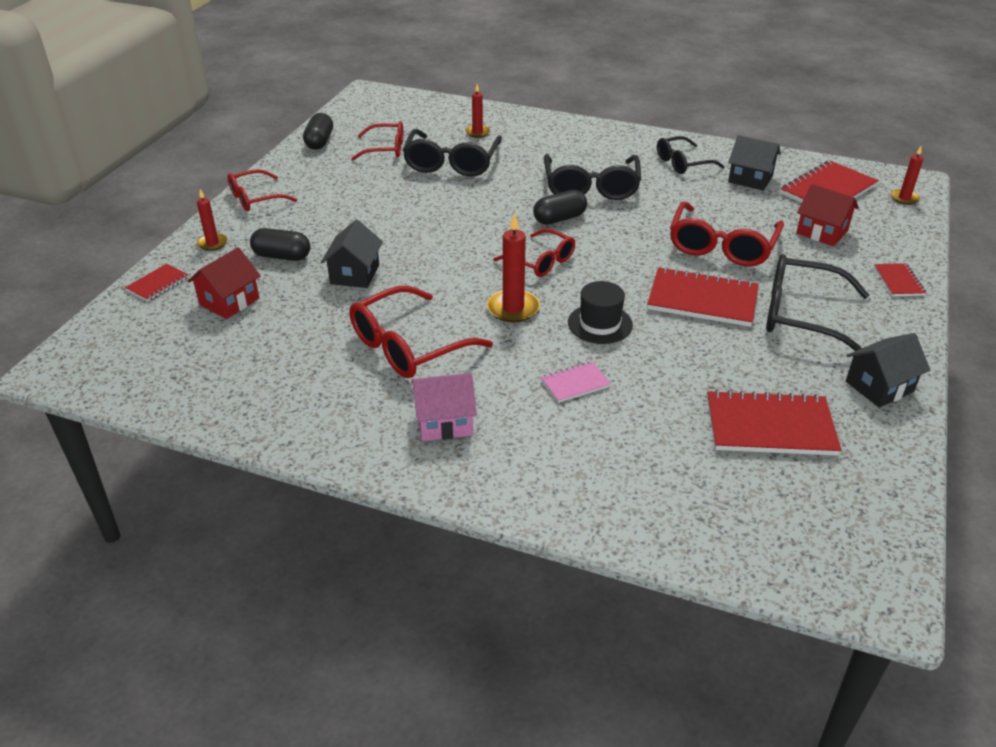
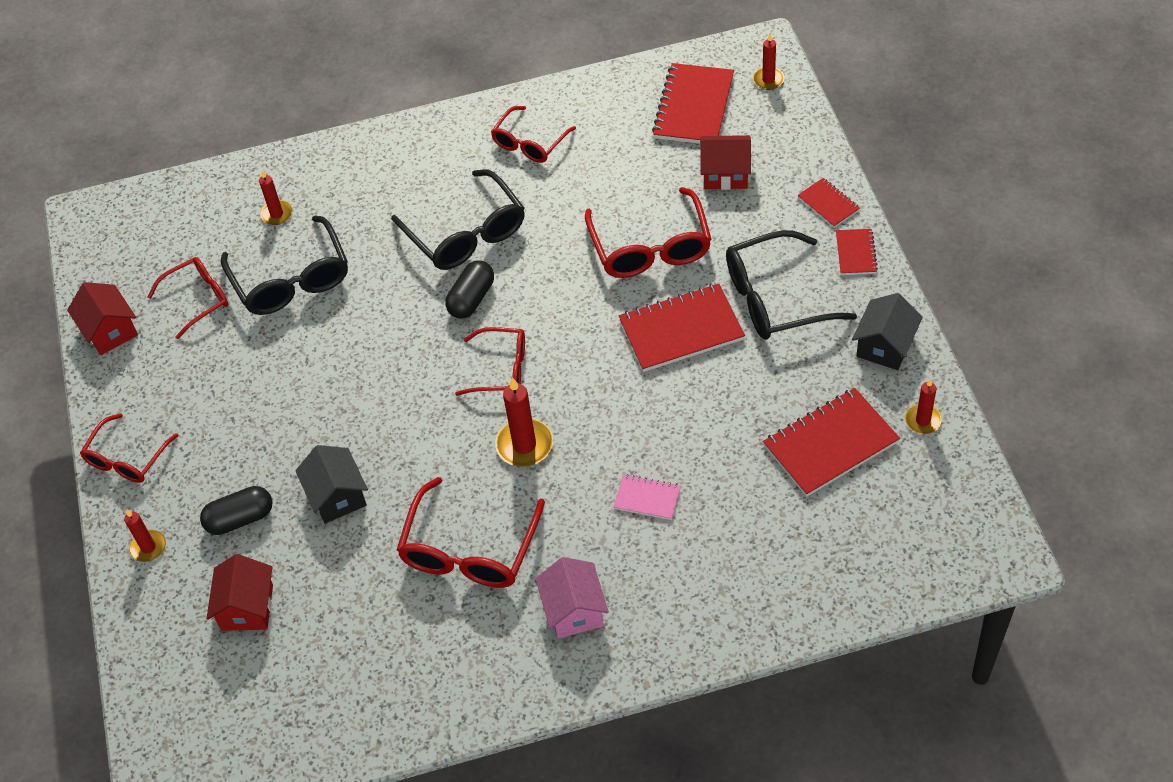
camera: 30 degrees left, 15 degrees up
red notebook [125,264,189,301] -> red notebook moved to [836,229,878,275]
black capsule [303,113,333,150] -> red house [67,282,138,355]
pink house [411,373,477,441] -> pink house turned 60 degrees counterclockwise [536,557,609,639]
pink notebook [541,362,611,403] -> pink notebook turned 75 degrees clockwise [614,474,681,520]
black hat [568,281,633,344] -> none
black glasses [657,136,725,174] -> red glasses [491,106,576,163]
black house [728,135,781,191] -> none
none -> red candle [905,378,942,434]

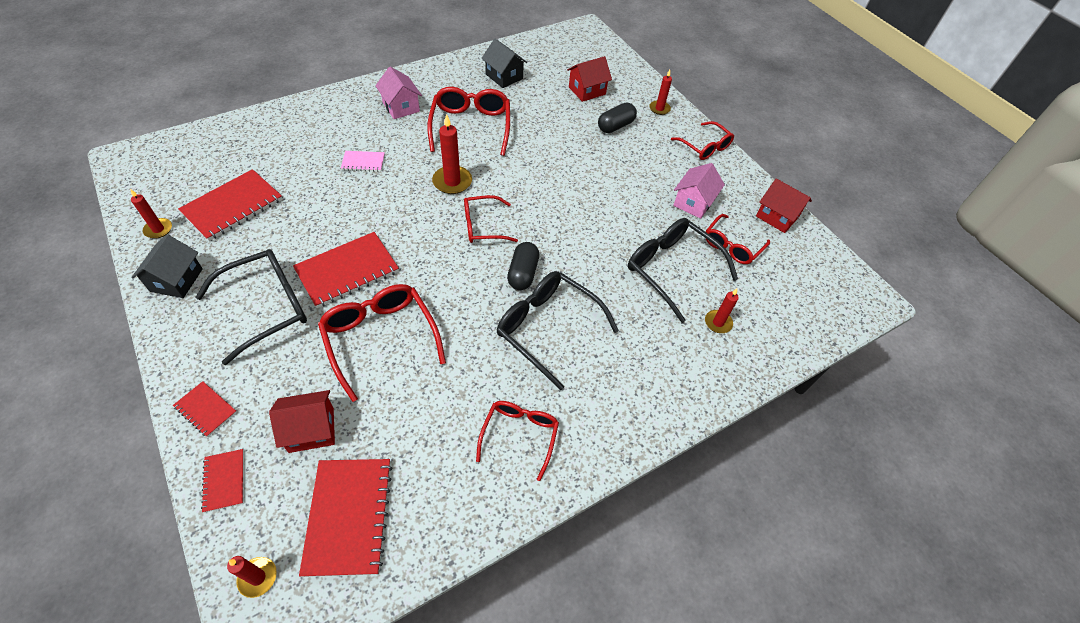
camera: 155 degrees right, 0 degrees up
red glasses [80,413,179,483] -> red glasses turned 135 degrees clockwise [671,121,734,160]
red house [207,554,273,631] -> red house turned 75 degrees clockwise [567,56,612,102]
black house [295,445,368,524] -> black house moved to [481,39,527,88]
red notebook [836,229,878,275] -> red notebook moved to [201,449,244,513]
none -> pink house [673,163,725,219]

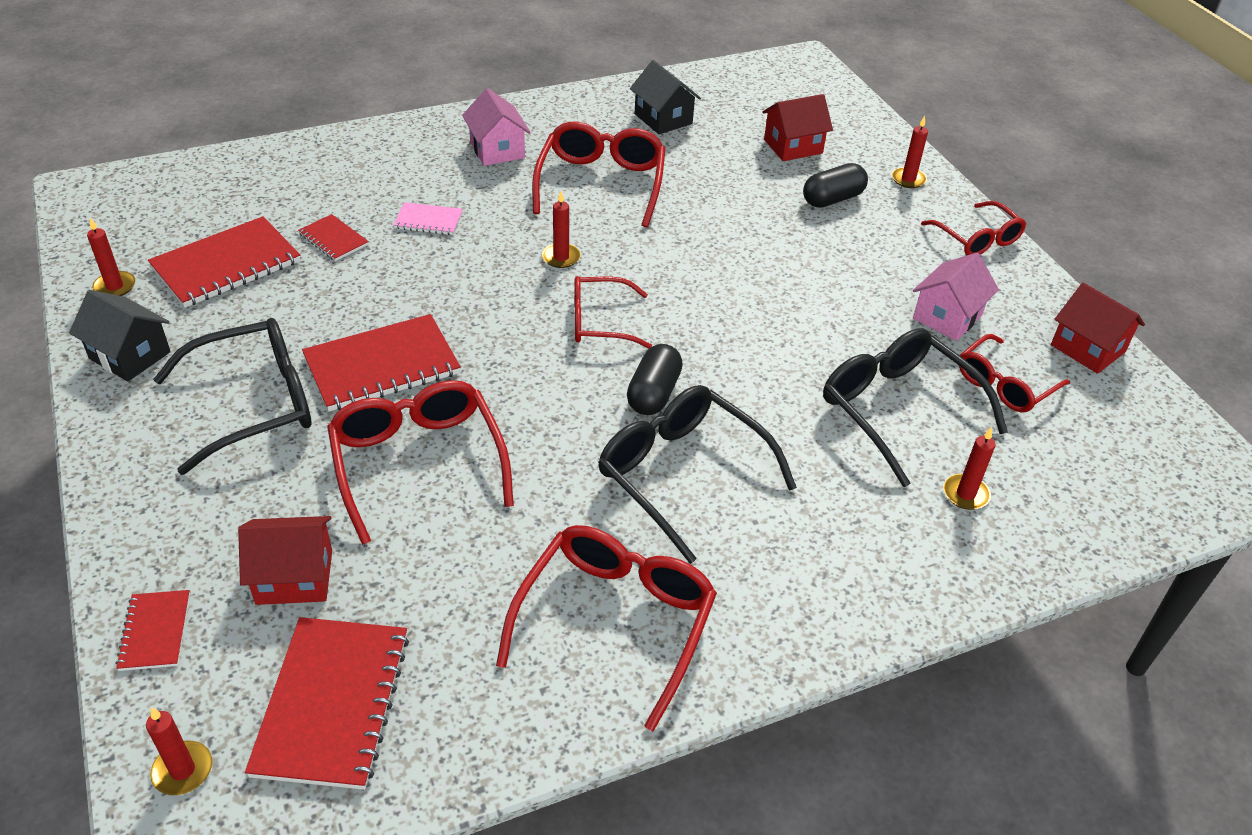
camera: 10 degrees right, 10 degrees down
black house [131,234,203,298] -> black house turned 75 degrees counterclockwise [69,290,171,382]
red notebook [173,381,237,437] -> red notebook moved to [298,214,369,261]
red candle [432,114,472,194] -> red candle [542,192,581,268], size x0.62
red glasses [476,401,559,481] -> red glasses [496,525,717,731], size x1.57

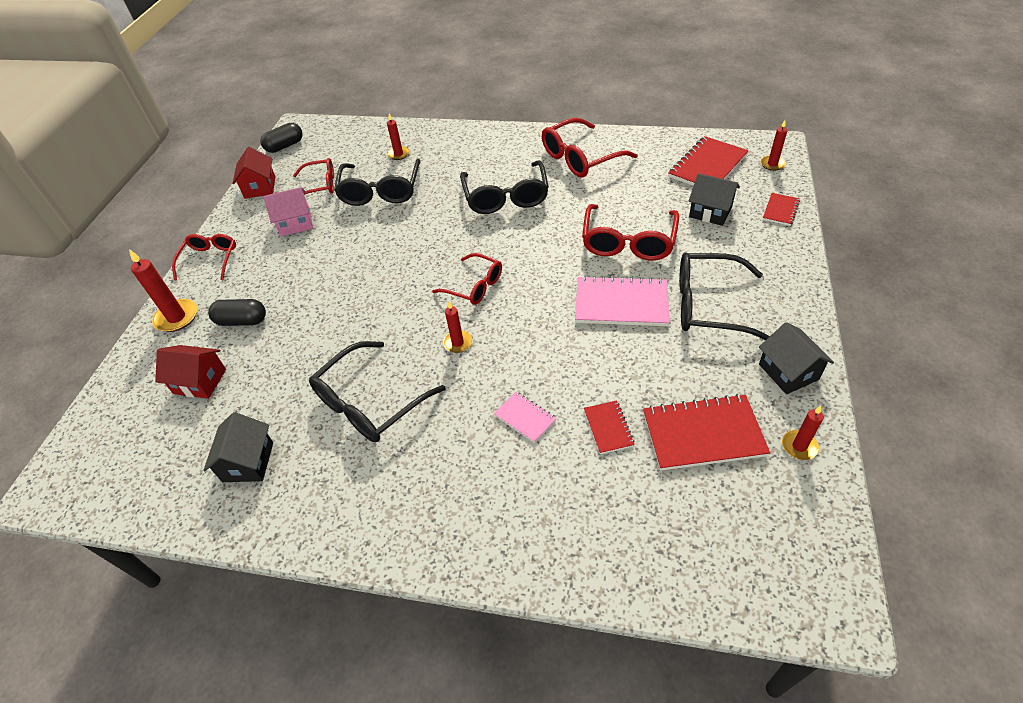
camera: 140 degrees left, 5 degrees up
red house [238,516,332,605] -> black house [689,173,740,226]
red notebook [302,314,461,412] -> pink notebook [575,276,669,326]
pink house [462,88,531,166] -> none
red glasses [532,122,666,227] -> black glasses [309,341,446,442]
black capsule [627,344,683,415] -> black capsule moved to [260,123,303,153]
red candle [892,116,928,188] -> red candle [129,249,197,332], size x1.61

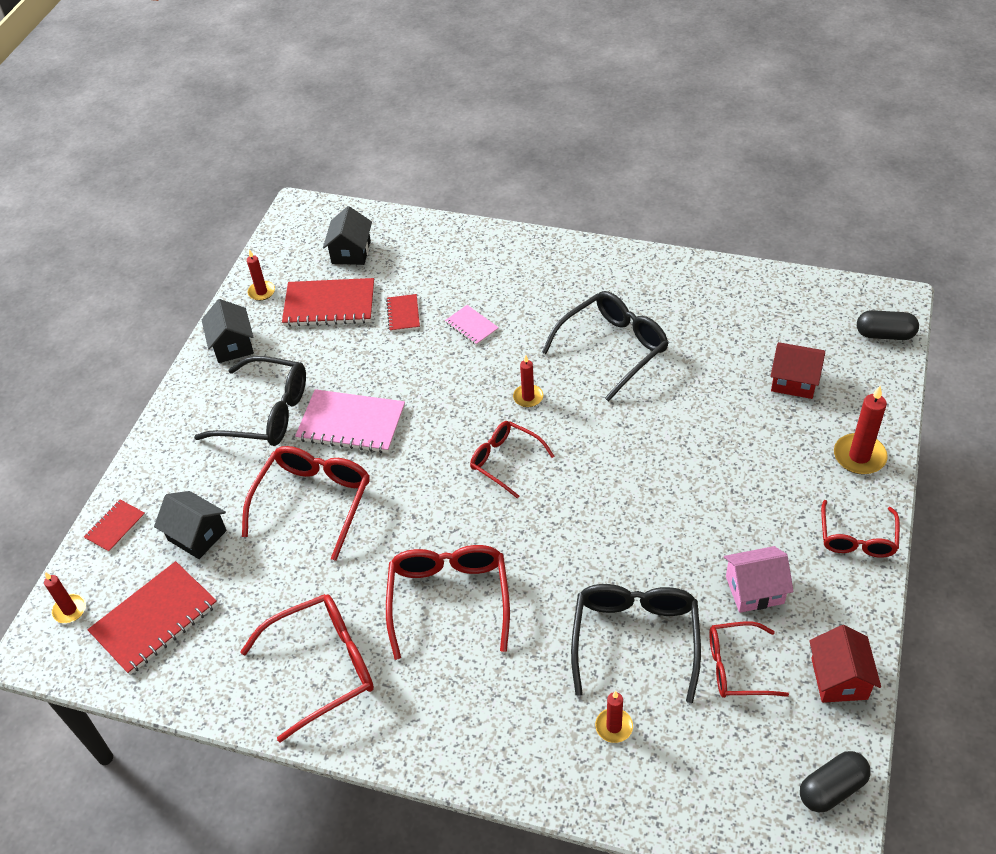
camera: 175 degrees left, 0 degrees up
black house [203,412,273,482] -> black house moved to [323,206,372,265]
black capsule [208,299,266,326] -> black capsule moved to [857,310,919,340]
black glasses [460,160,549,214] -> red glasses [386,545,510,660]

